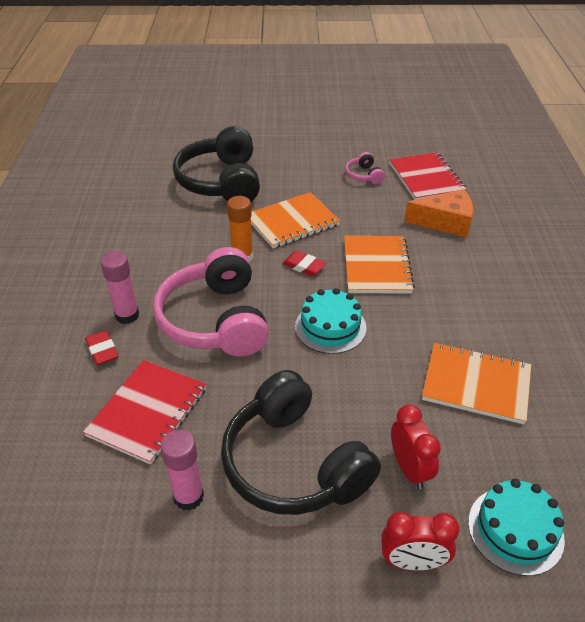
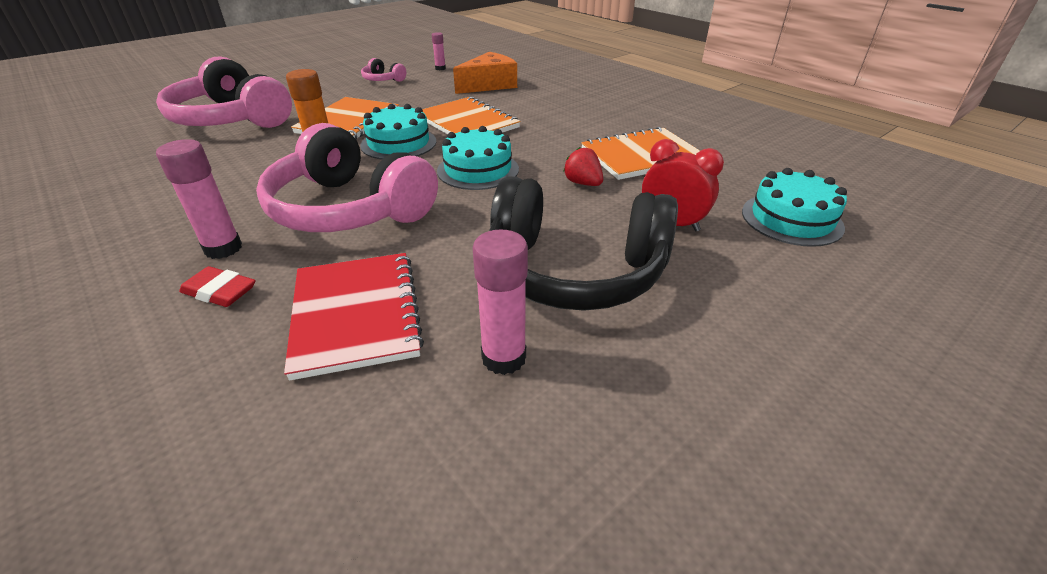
camera: 40 degrees left, 5 degrees down
black headphones [173,126,260,202] -> pink headphones [156,56,292,128]
red eraser [282,251,326,276] -> turquoise cake [360,104,436,160]
red clock [381,512,459,570] -> none
red notebook [389,152,467,200] -> pink glue stick [432,32,446,71]
none -> red strawberry [563,147,603,186]

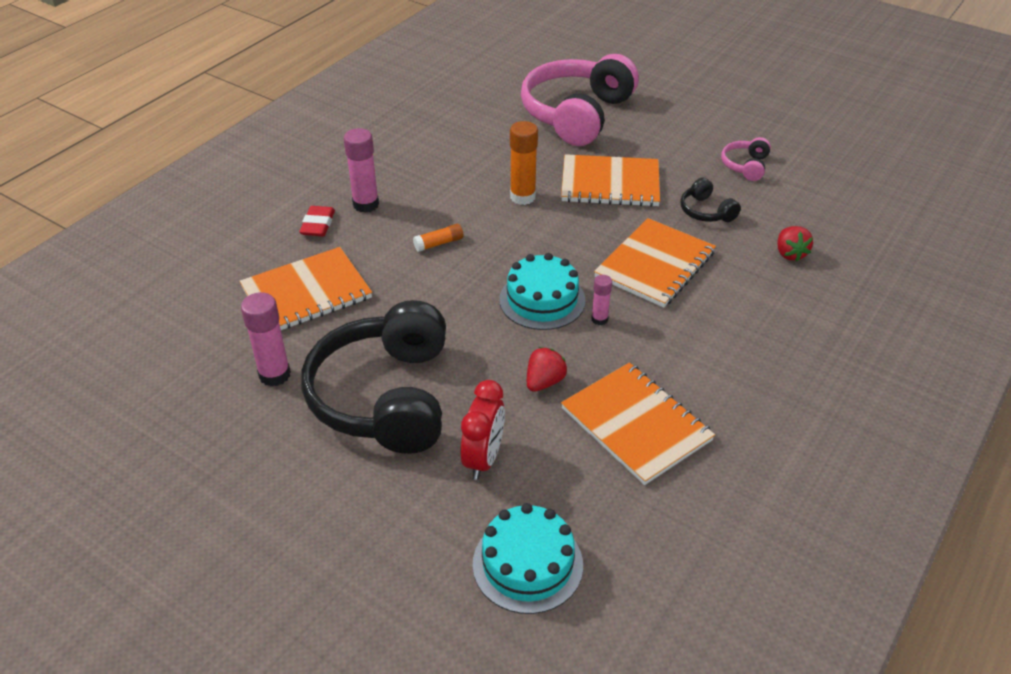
camera: 75 degrees right, 5 degrees up
pink headphones [256,123,438,232] -> orange glue stick [413,224,463,252]
red notebook [284,253,424,381] -> orange notebook [240,247,372,330]
turquoise cake [360,104,436,160] -> none
pink glue stick [432,32,446,71] -> pink glue stick moved to [591,275,612,325]
orange cheese [453,52,517,94] -> red strawberry [777,226,813,261]
none -> black headphones [681,178,741,222]

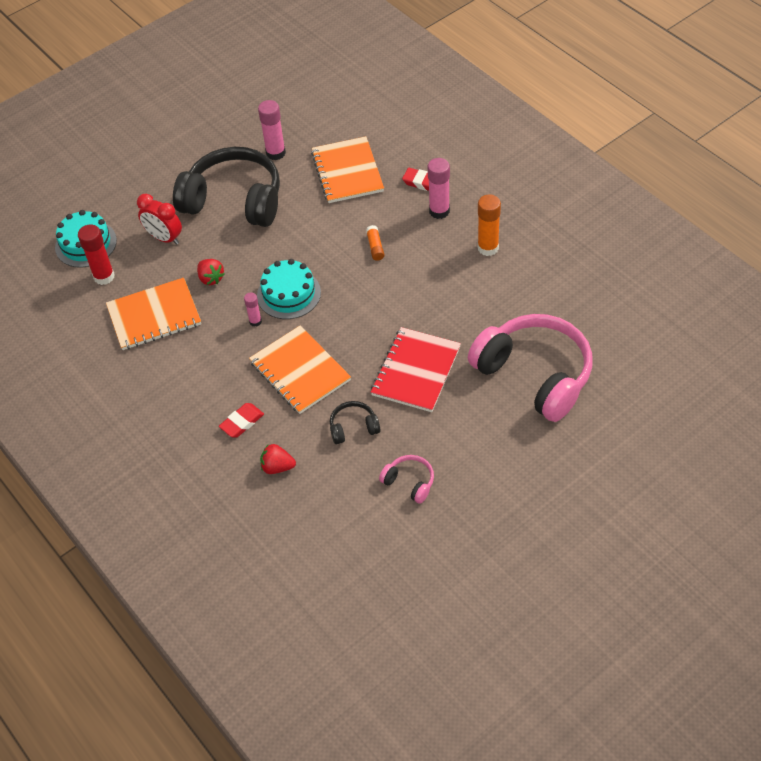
camera: 110 degrees right, 10 degrees up
orange glue stick [510,121,538,205] -> orange glue stick moved to [478,194,501,256]
orange notebook [561,154,660,207] -> red notebook [371,327,461,412]
none -> red glue stick [78,224,115,285]
none -> red eraser [219,403,264,438]

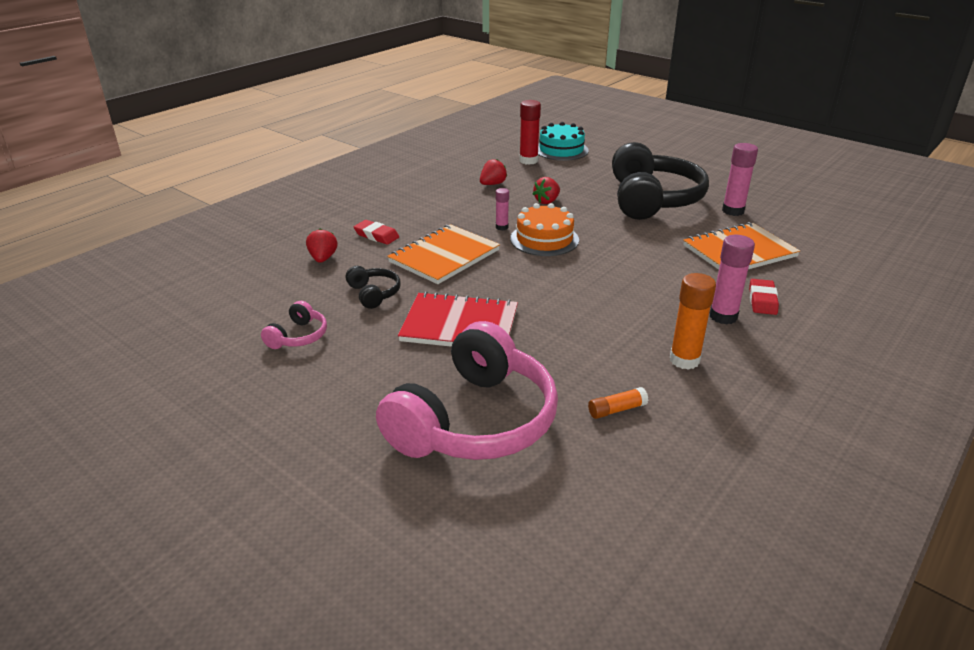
camera: 75 degrees right, 20 degrees down
orange notebook [106,278,201,350] -> red strawberry [480,159,507,185]
red clock [137,194,182,245] -> none
turquoise cake [257,259,321,319] -> orange cake [510,203,579,256]
orange glue stick [366,225,384,261] -> orange glue stick moved to [588,387,649,419]

